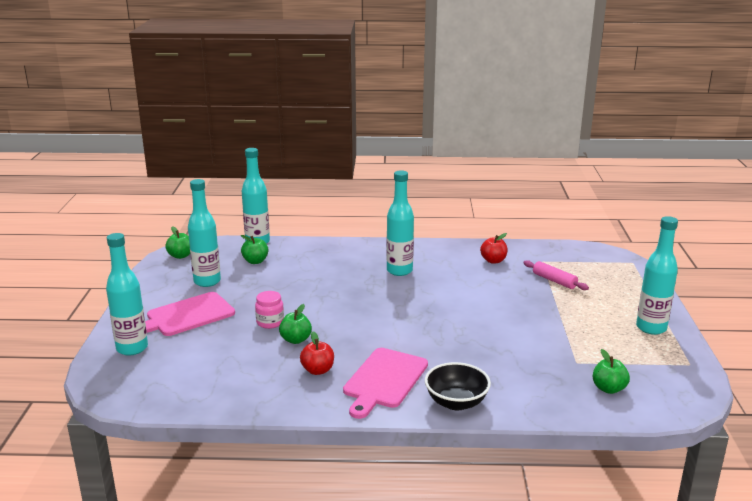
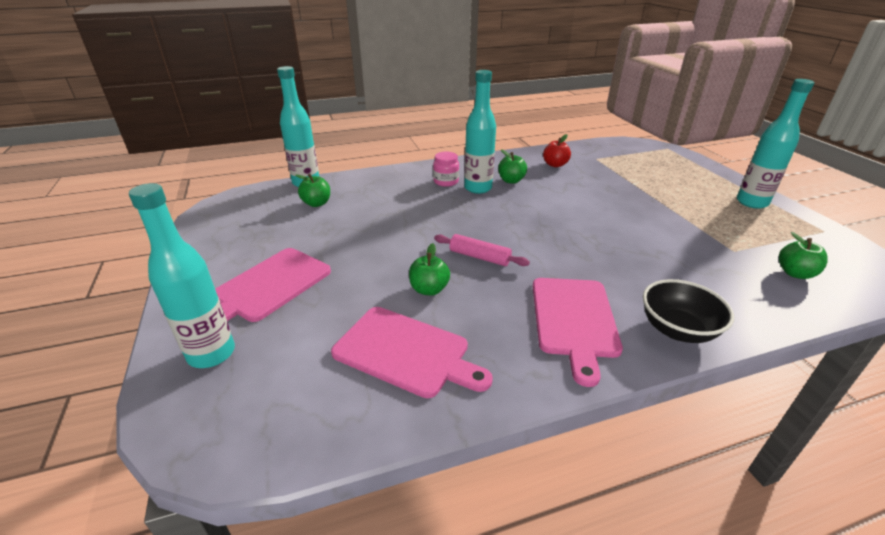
camera: 20 degrees left, 10 degrees up
green apple [165,226,190,259] -> green apple moved to [498,149,527,184]
turquoise bottle [188,179,221,287] -> none
pink jar [255,291,284,329] -> pink jar moved to [433,152,459,187]
red apple [300,331,334,375] -> none
pink rolling pin [523,260,589,290] -> pink rolling pin moved to [434,234,530,266]
none -> pink cutting board [331,307,493,398]

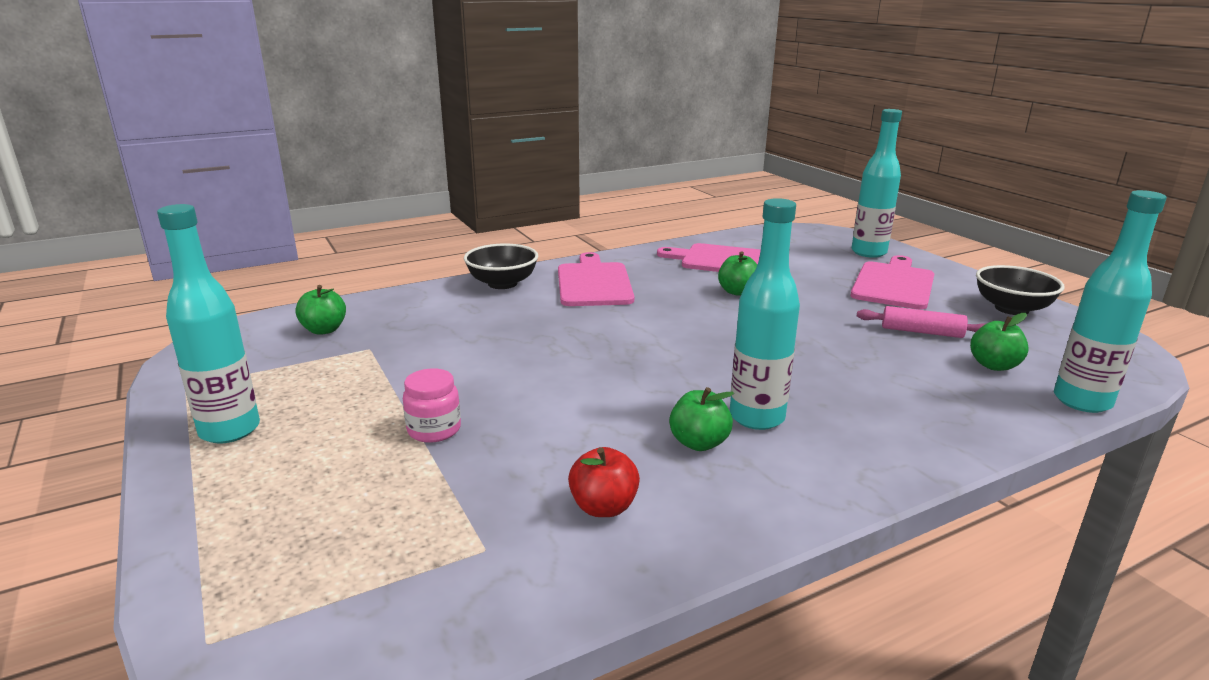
camera: 170 degrees right, 10 degrees down
pink jar [433,152,459,187] -> pink jar moved to [403,368,461,443]
pink rolling pin [434,234,530,266] -> pink rolling pin moved to [857,306,985,338]
none -> black bowl [976,265,1065,315]

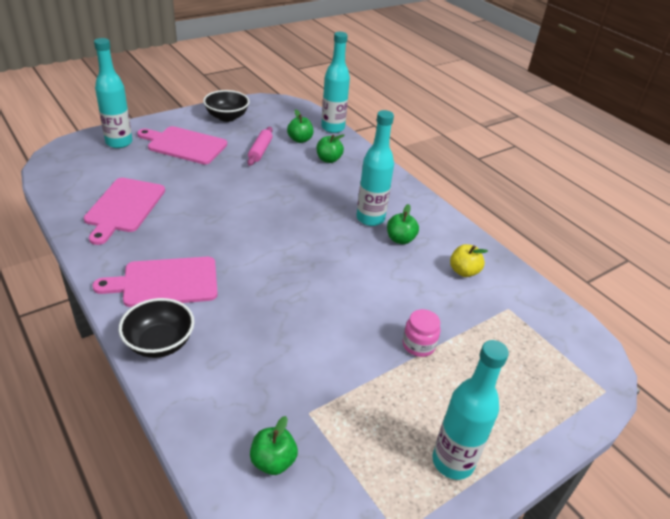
camera: 100 degrees left, 15 degrees up
red apple [568,447,640,517] -> yellow apple [450,244,488,277]
green apple [718,251,757,296] -> green apple moved to [317,134,345,163]

